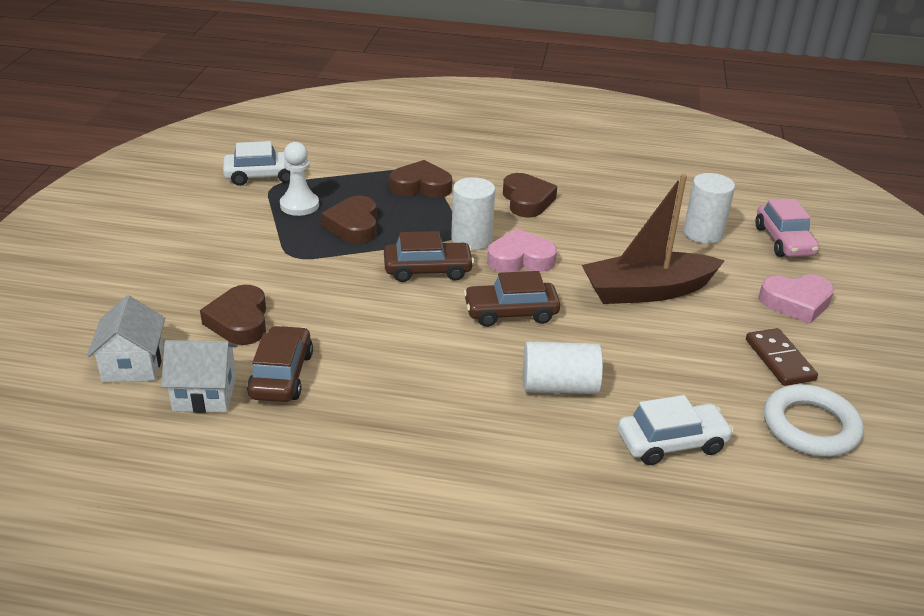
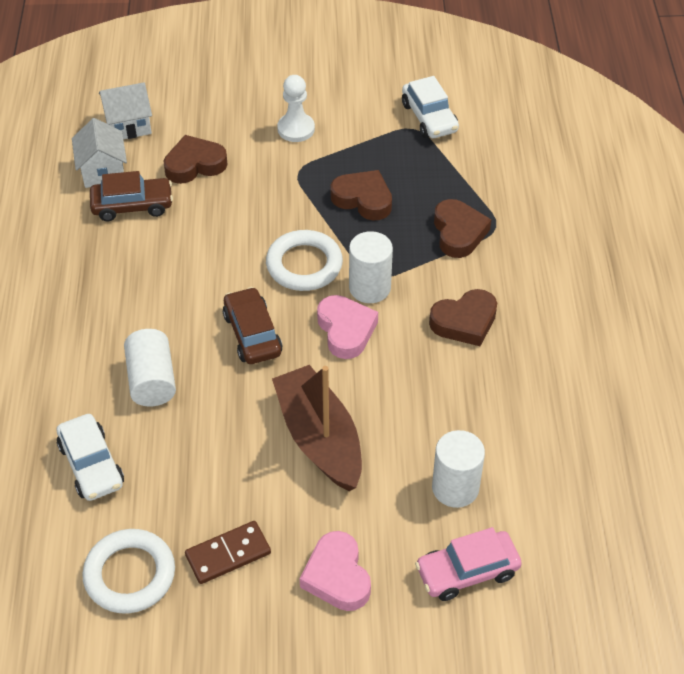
camera: 80 degrees right, 15 degrees up
white pawn [280,142,319,216] -> white pawn moved to [277,75,315,142]
brown heart [321,196,377,244] -> brown heart turned 45 degrees clockwise [331,170,392,220]
brown car [384,231,474,282] -> white ring [266,230,343,291]

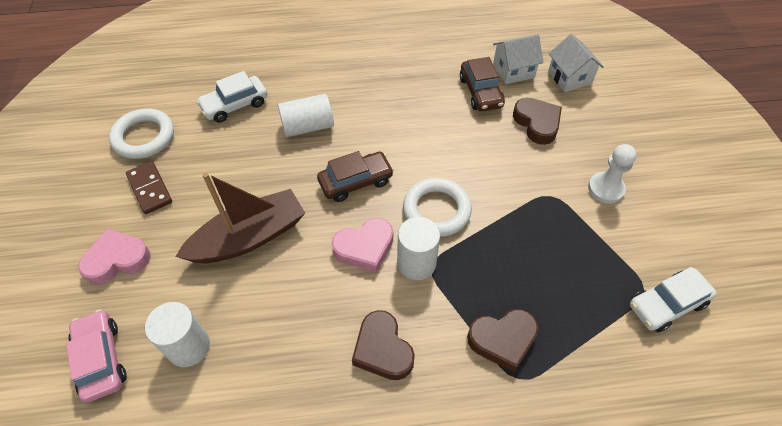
camera: 85 degrees right, 5 degrees up
brown heart [331,170,392,220] -> none

